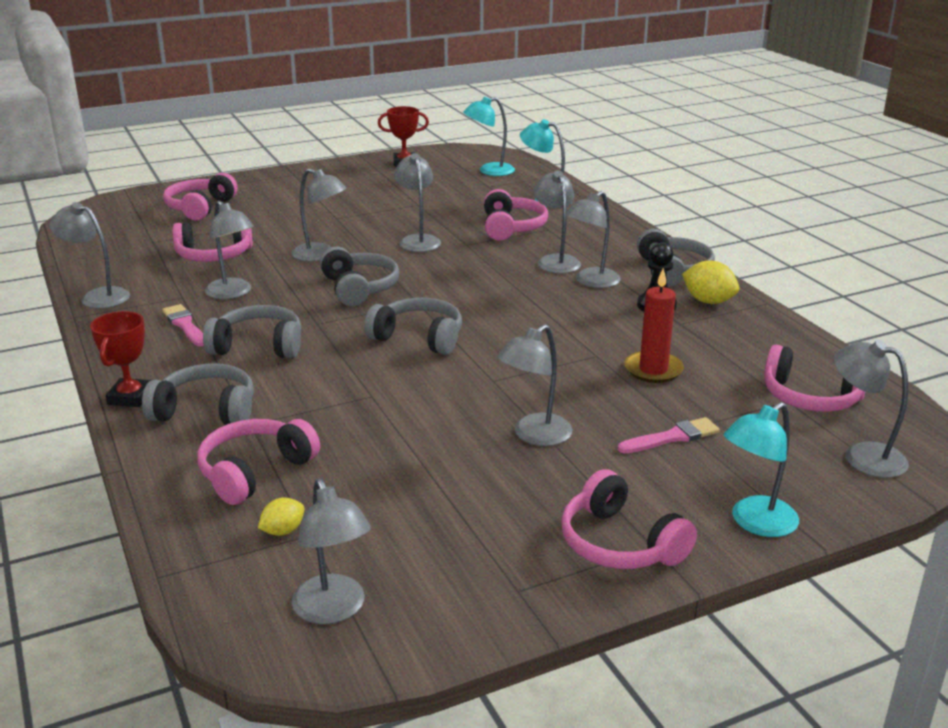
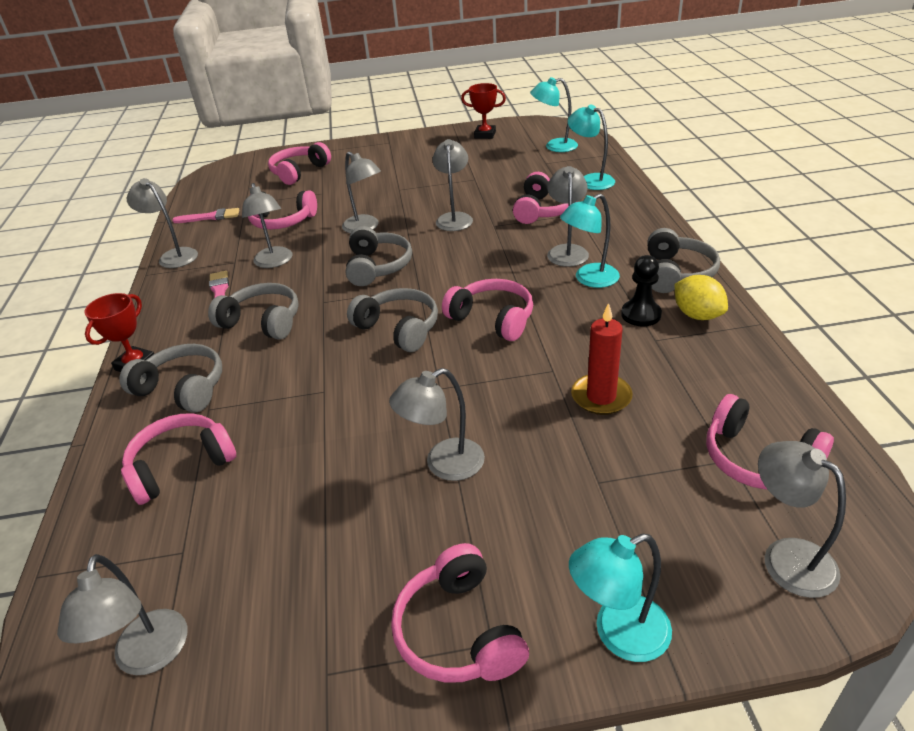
camera: 20 degrees right, 10 degrees up
yellow lemon [258,498,304,536] -> none
grey lamp [565,191,621,288] -> turquoise lamp [560,194,620,288]
pink brush [618,417,720,453] -> pink brush moved to [172,208,240,223]
none -> pink headphones [442,279,533,341]

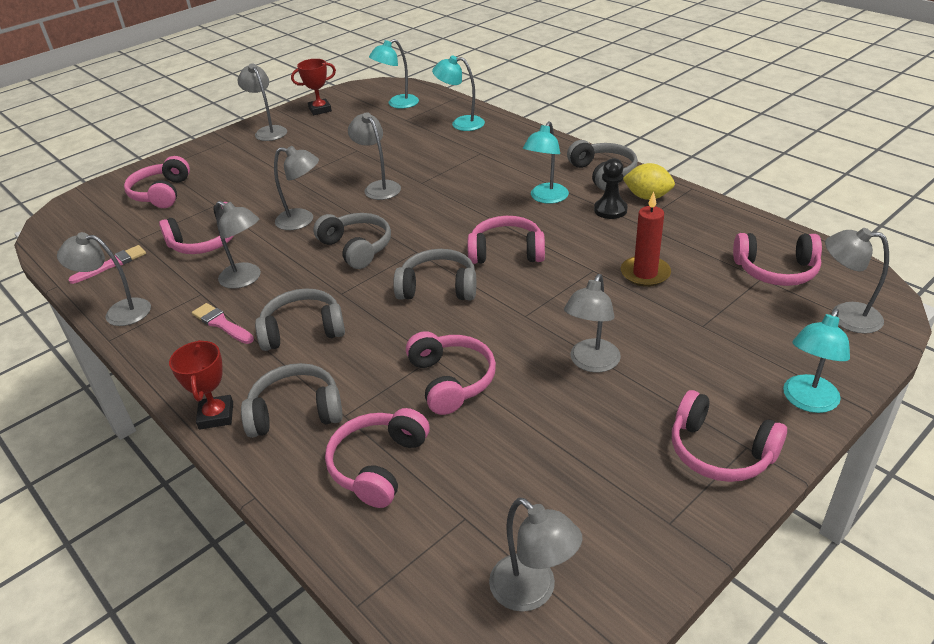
camera: 35 degrees left, 0 degrees up
pink headphones [513,172,573,224] -> pink headphones moved to [406,331,496,415]
grey lamp [547,166,589,267] -> grey lamp moved to [237,63,287,141]

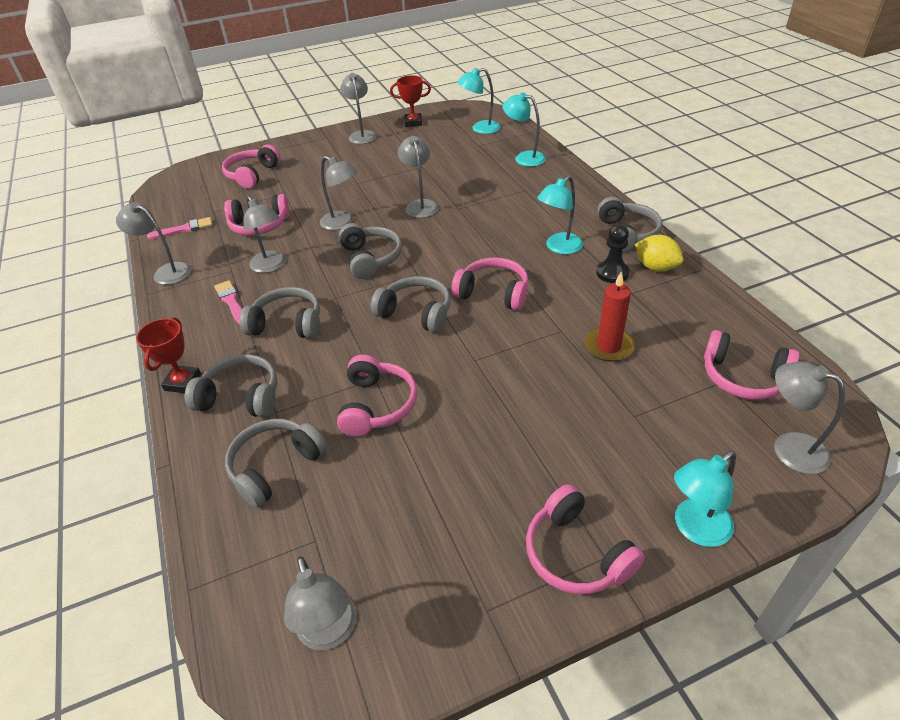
camera: 20 degrees right, 5 degrees up
pink headphones [325,408,430,508] -> grey headphones [225,419,327,508]
grey lamp [564,274,621,372] -> none

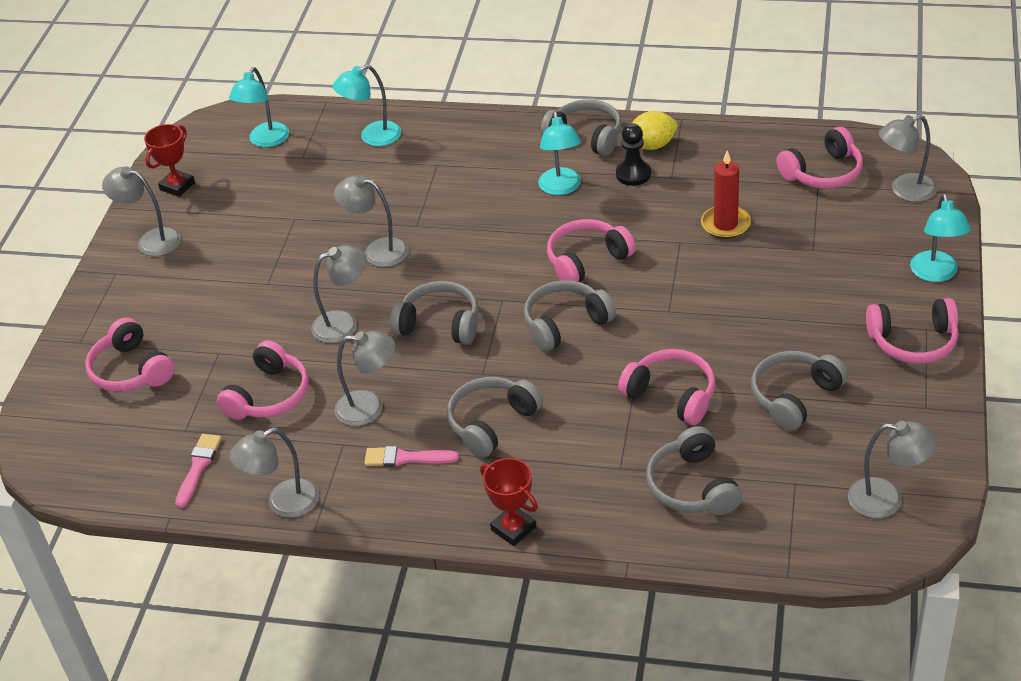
camera: 55 degrees left, 0 degrees up
grey headphones [185,354,277,418] -> grey headphones moved to [751,351,848,431]

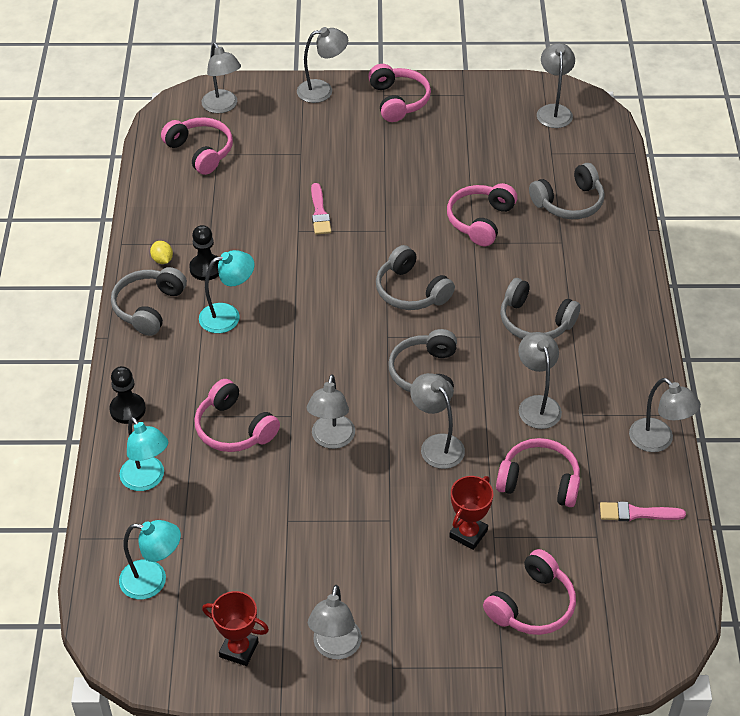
camera: 105 degrees left, 5 degrees up
pink brush [364,446,459,467] -> pink brush moved to [311,183,331,235]
red trophy [480,458,538,546] -> red trophy moved to [449,476,493,550]
pink headphones [547,219,636,282] -> pink headphones moved to [194,379,280,452]
yellow lemon [632,111,678,150] -> yellow lemon [150,241,173,264], size x0.60
red candle [701,150,751,239] -> none
grey headphones [751,351,848,431] -> none
turquoise lamp [910,194,971,282] -> grey lamp [297,27,348,103]
none -> black pawn [109,366,146,424]

